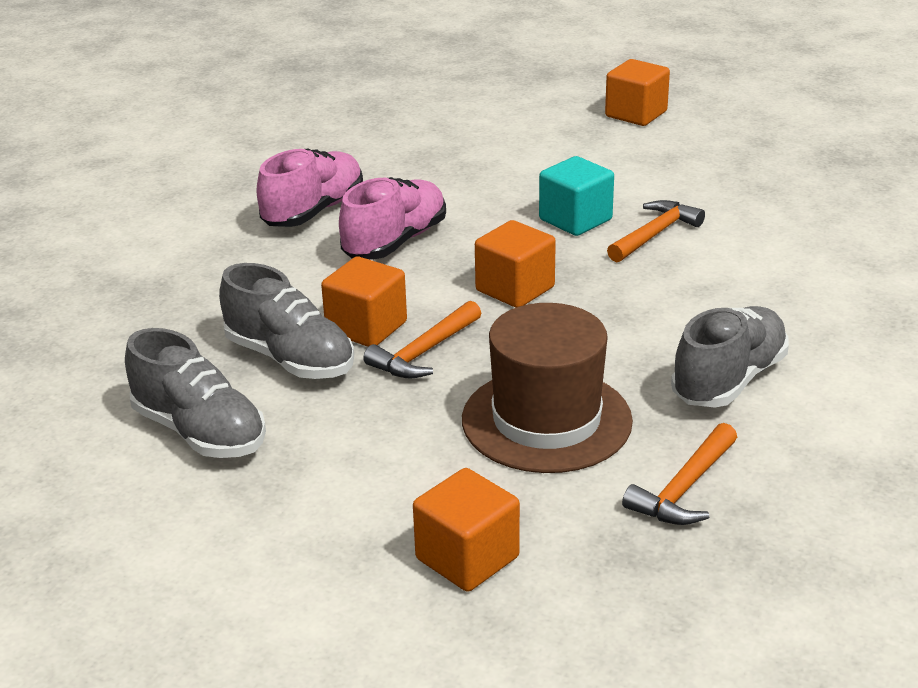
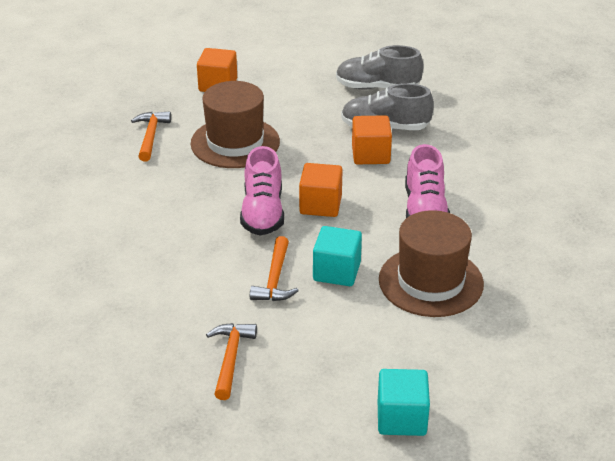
camera: 145 degrees right, 5 degrees up
pink shoe [256,148,363,227] -> pink shoe moved to [240,146,284,235]
orange hammer [363,301,481,379] -> orange hammer moved to [206,323,257,400]
orange cube [605,59,670,126] -> turquoise cube [378,369,430,436]
grey shoe [671,306,789,407] -> none
none -> brown hat [379,210,484,317]

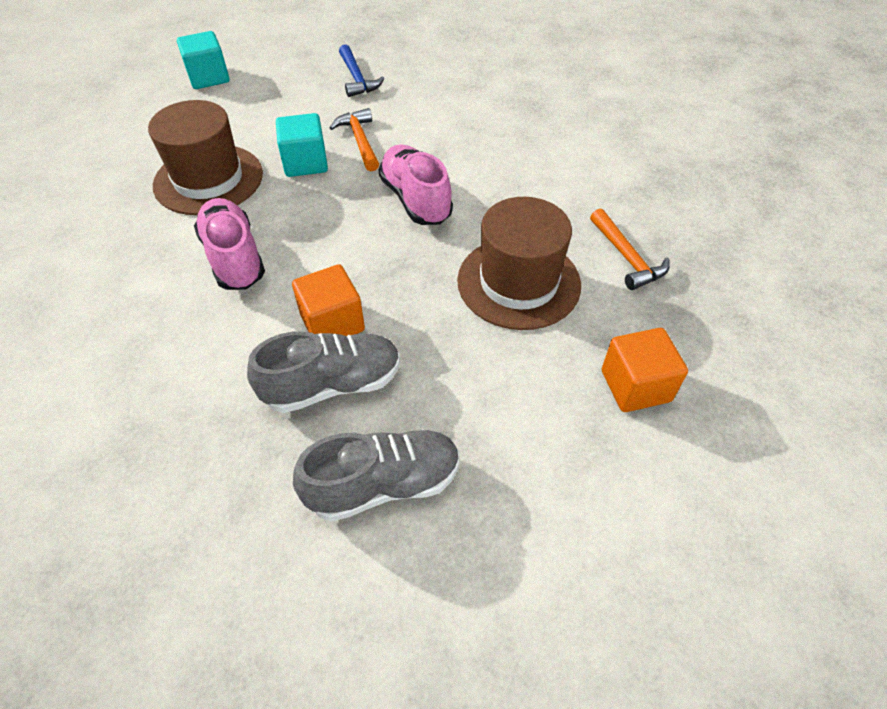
camera: 155 degrees right, 15 degrees up
orange hammer [206,323,257,400] -> blue hammer [339,44,385,97]
orange cube [299,163,343,217] -> none

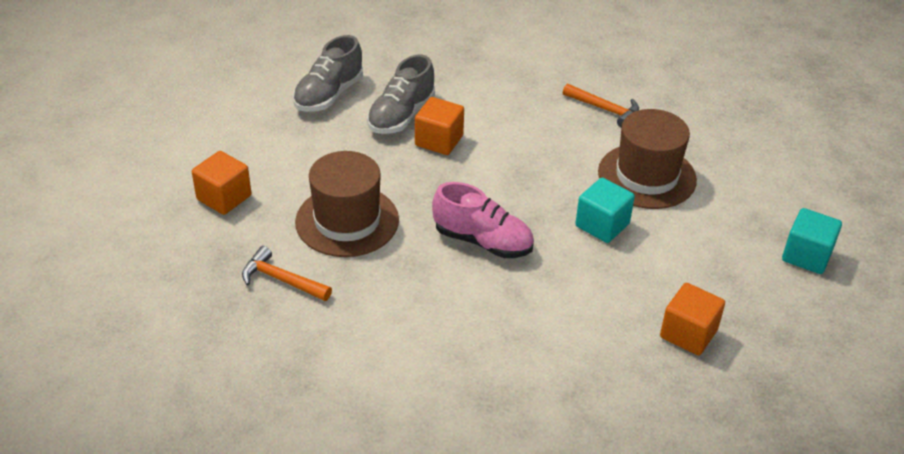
camera: 140 degrees right, 10 degrees down
pink shoe [194,198,265,290] -> none
orange hammer [329,108,379,171] -> orange hammer moved to [563,84,639,128]
blue hammer [339,44,385,97] -> orange cube [660,283,725,355]

